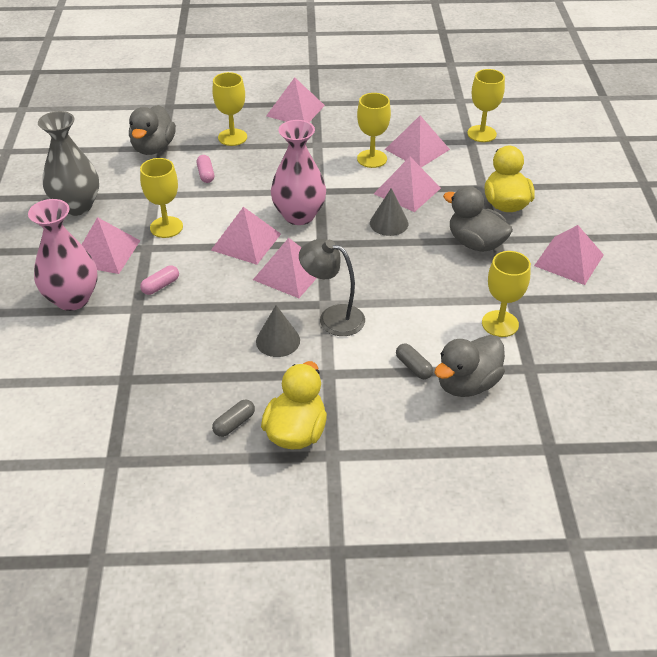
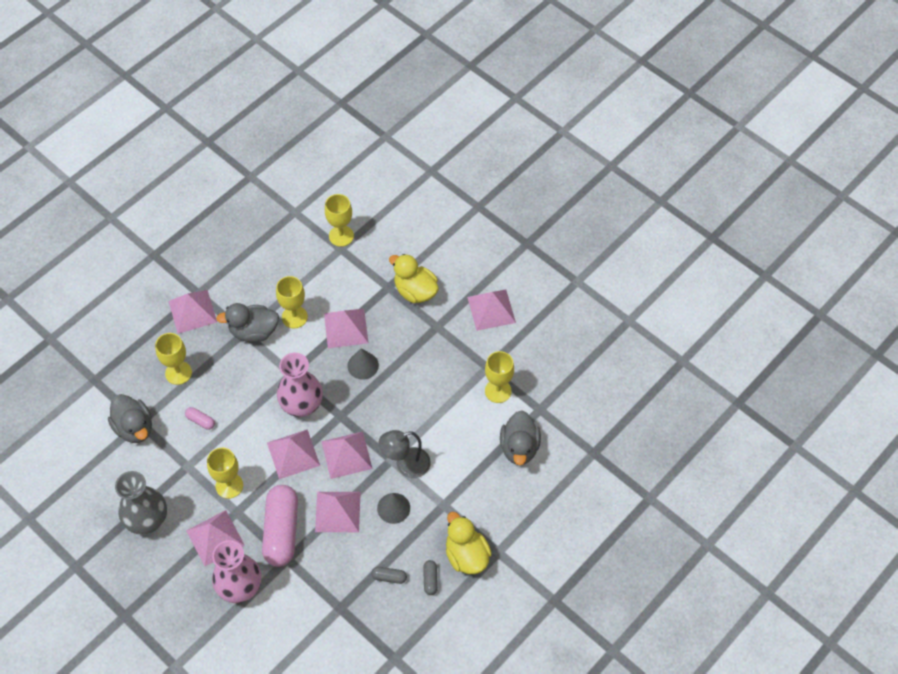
camera: 45 degrees left, 15 degrees up
pink capsule [140,265,179,295] -> pink capsule [262,485,298,567], size x2.40
pink pyramid [385,116,450,167] -> pink pyramid moved to [315,492,361,532]
grey capsule [396,343,433,379] -> grey capsule moved to [371,567,407,584]
grey duck [443,186,513,252] -> grey duck moved to [216,303,279,342]

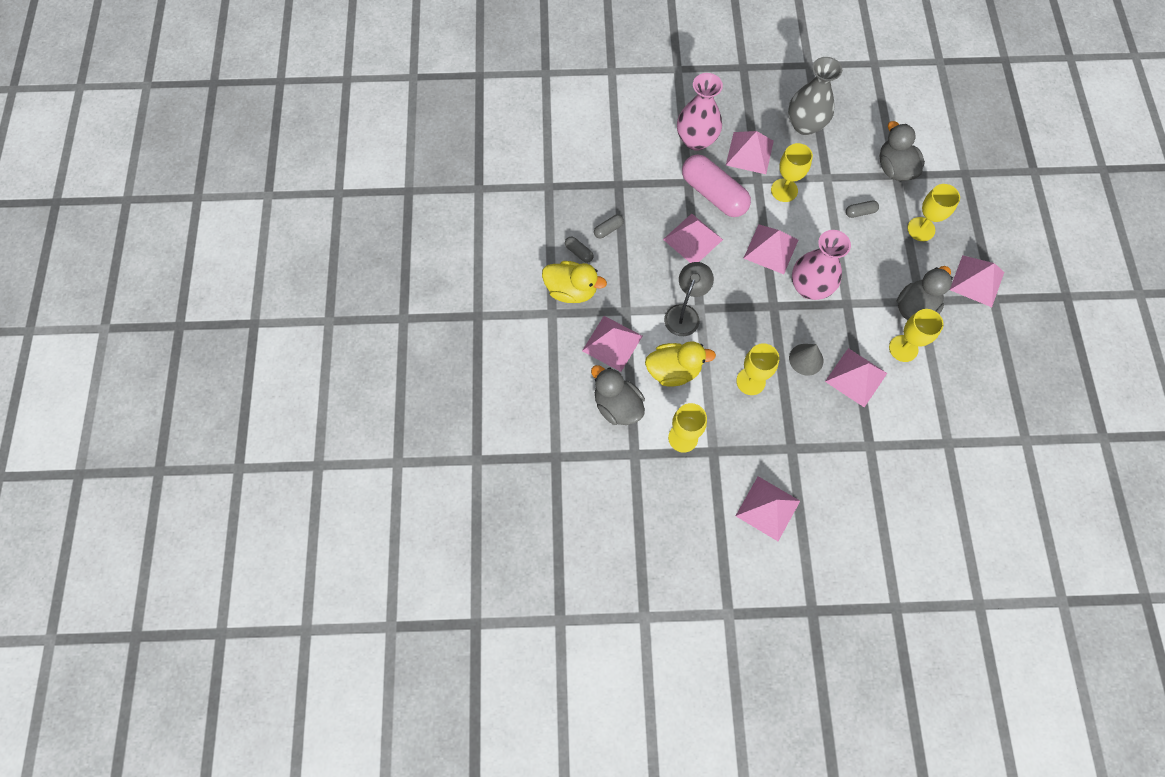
camera: 135 degrees right, 10 degrees up
grey duck [108,394,152,443] -> grey duck turned 60 degrees clockwise [880,121,925,181]
pink capsule [185,407,215,430] -> grey capsule [846,200,879,218]
pink pyramid [321,431,373,479] -> pink pyramid moved to [582,316,643,372]
yellow goblet [325,194,354,247] -> yellow goblet moved to [736,343,780,395]
grey cone [377,493,410,524] -> none
yellow duck [389,254,439,303] -> yellow duck moved to [645,341,716,386]

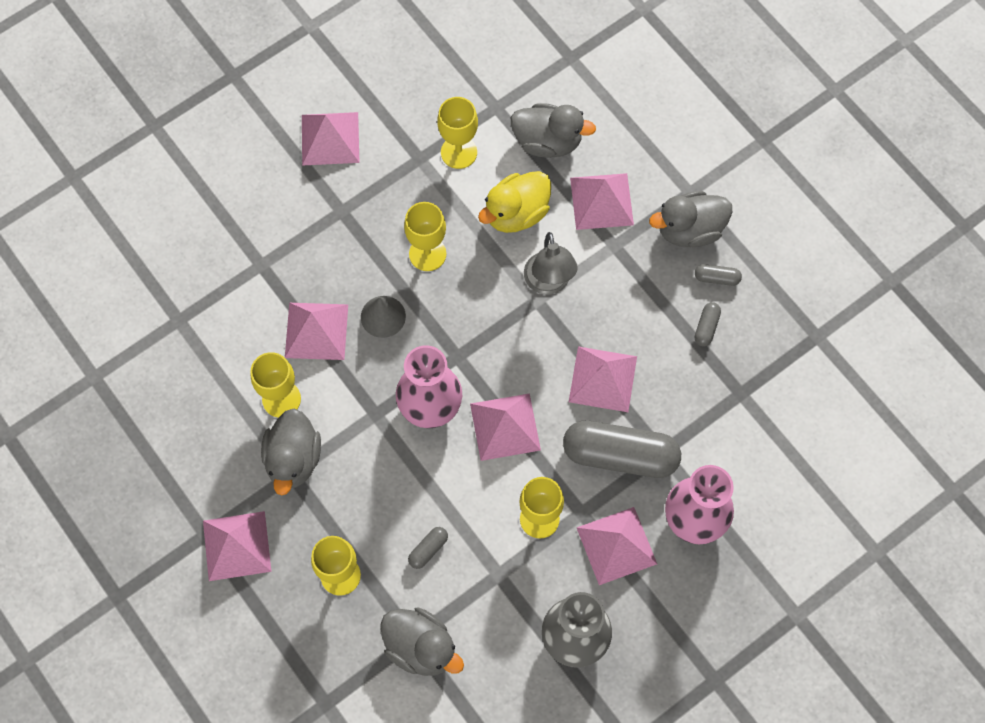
camera: 145 degrees right, 0 degrees up
yellow duck [542,261,607,303] -> grey duck [649,191,732,247]
pink capsule [682,155,751,217] -> grey capsule [563,420,681,478]

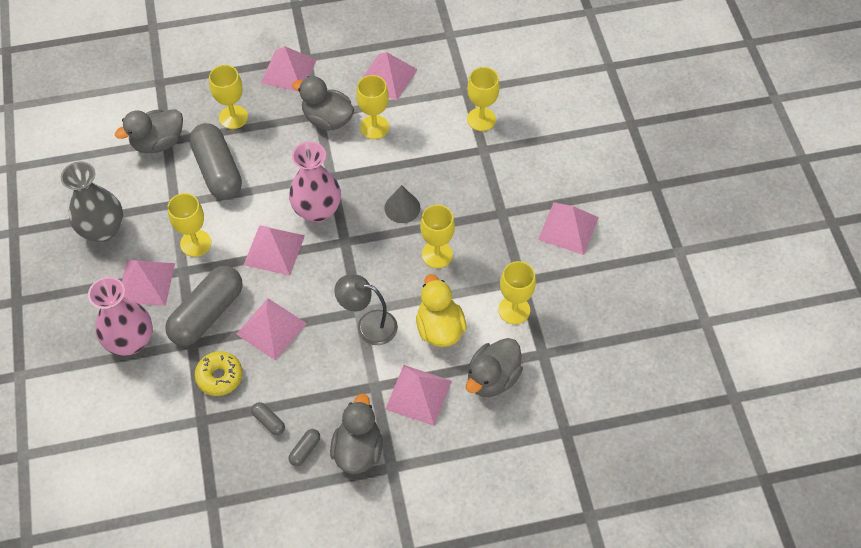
camera: 115 degrees right, 10 degrees down
pink pyramid [285,303,348,360] -> pink pyramid moved to [363,52,418,100]
grey capsule [408,527,448,569] -> grey capsule [189,123,242,200], size x2.40
none -> yellow donut [195,351,242,396]
none -> yellow goblet [467,67,500,131]

